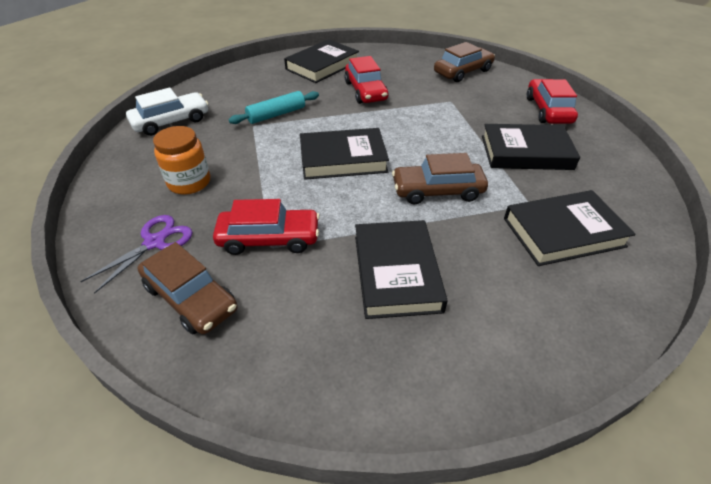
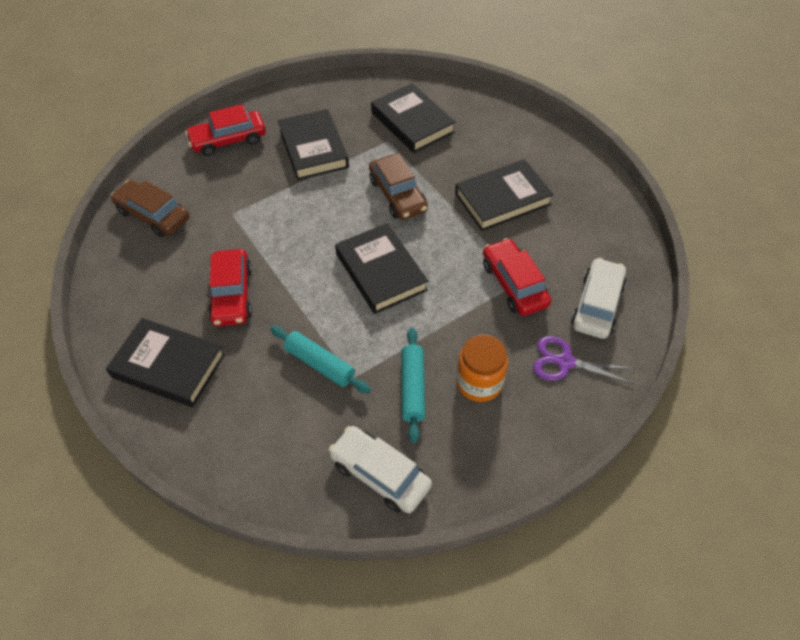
camera: 110 degrees left, 10 degrees up
brown car [137,242,237,334] -> white car [571,258,627,339]
red car [344,56,389,104] -> red car turned 120 degrees clockwise [208,249,252,326]
none -> turquoise rolling pin [401,327,425,443]

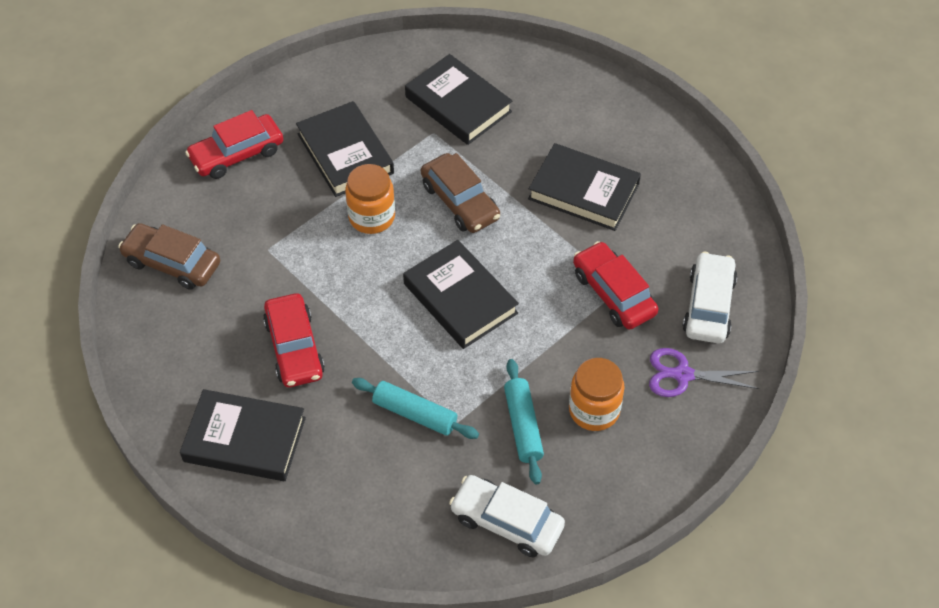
camera: 10 degrees left, 0 degrees up
black book [455,159,554,231] -> black book turned 60 degrees clockwise [528,143,641,231]
none -> orange jar [345,164,395,234]

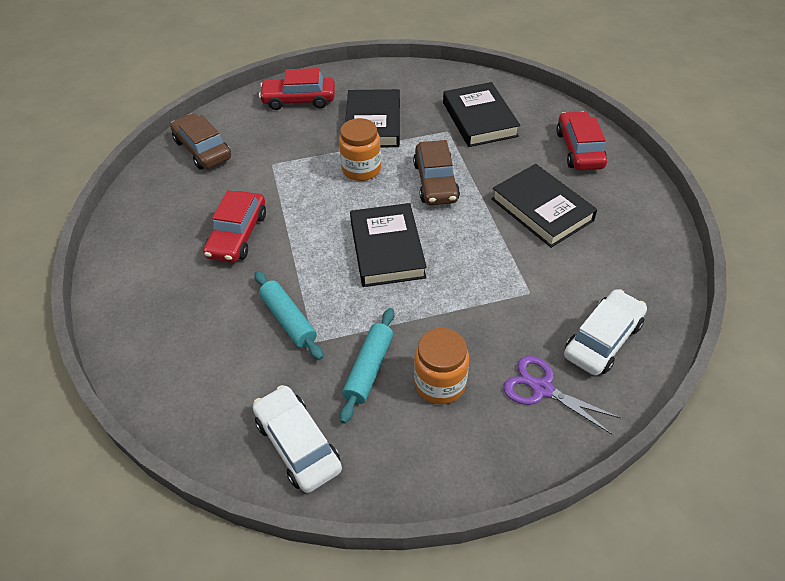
camera: 30 degrees right, 5 degrees down
black book [180,389,306,481] -> none
red car [573,241,659,330] -> red car moved to [556,111,607,170]

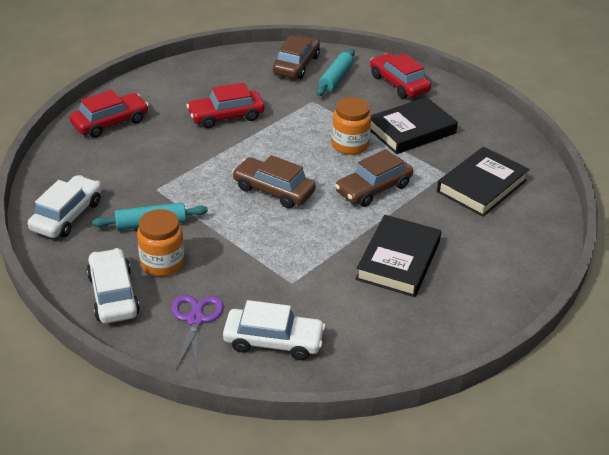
camera: 55 degrees right, 10 degrees down
turquoise rolling pin [254,271,323,360] -> turquoise rolling pin moved to [316,49,355,96]
black book [350,203,427,287] -> brown car [232,155,316,208]
red car [556,111,607,170] -> red car moved to [70,90,149,138]
none -> white car [87,248,140,324]

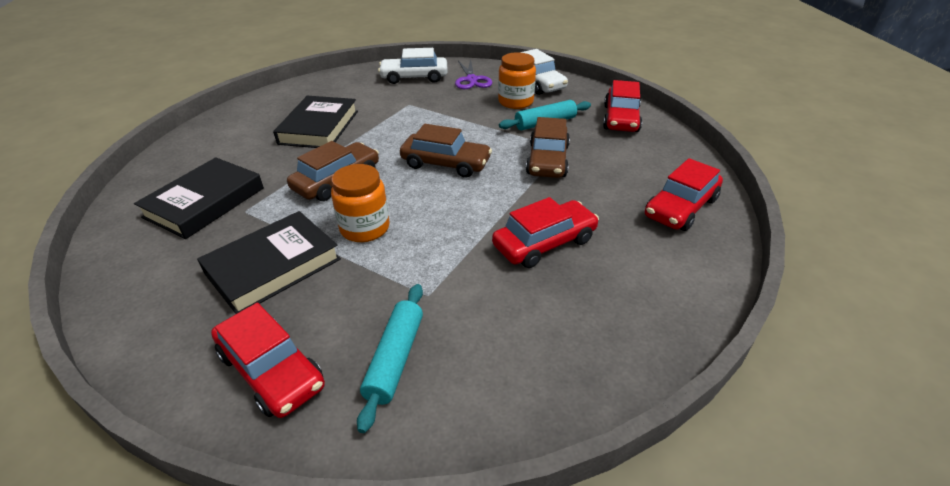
camera: 170 degrees right, 0 degrees up
white car [28,175,102,238] -> red car [603,80,642,132]
brown car [273,35,320,79] -> brown car moved to [526,117,570,178]

